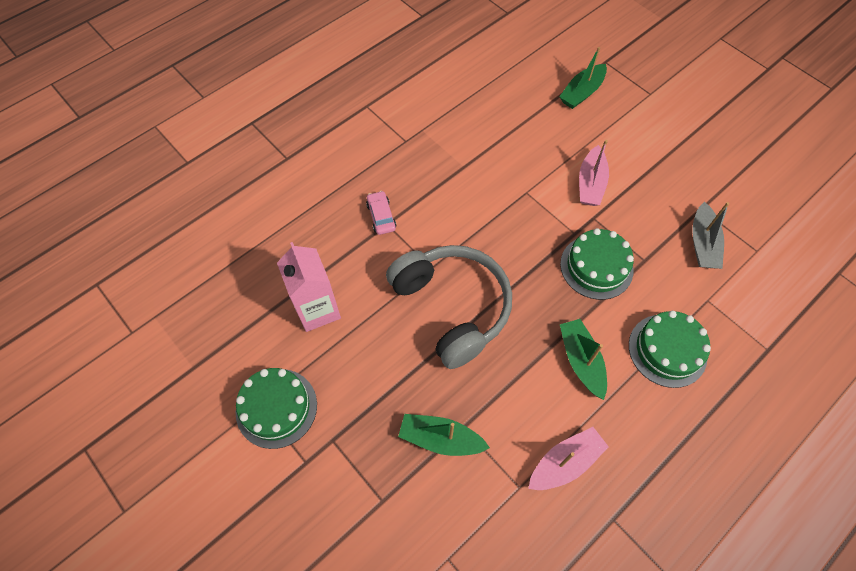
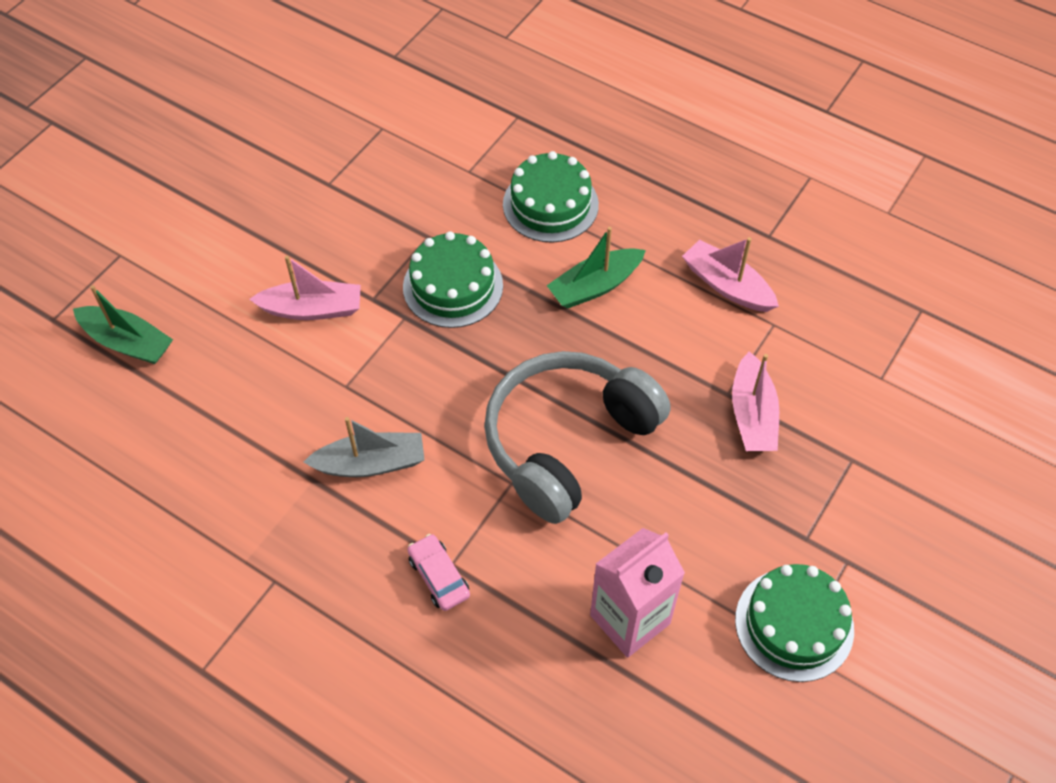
camera: 105 degrees left, 5 degrees down
pink car [366,191,396,235] -> pink car turned 90 degrees clockwise [407,534,470,611]
green boat [398,414,490,456] -> pink boat [732,351,779,451]
grey boat [692,202,729,269] -> grey boat moved to [304,417,425,477]

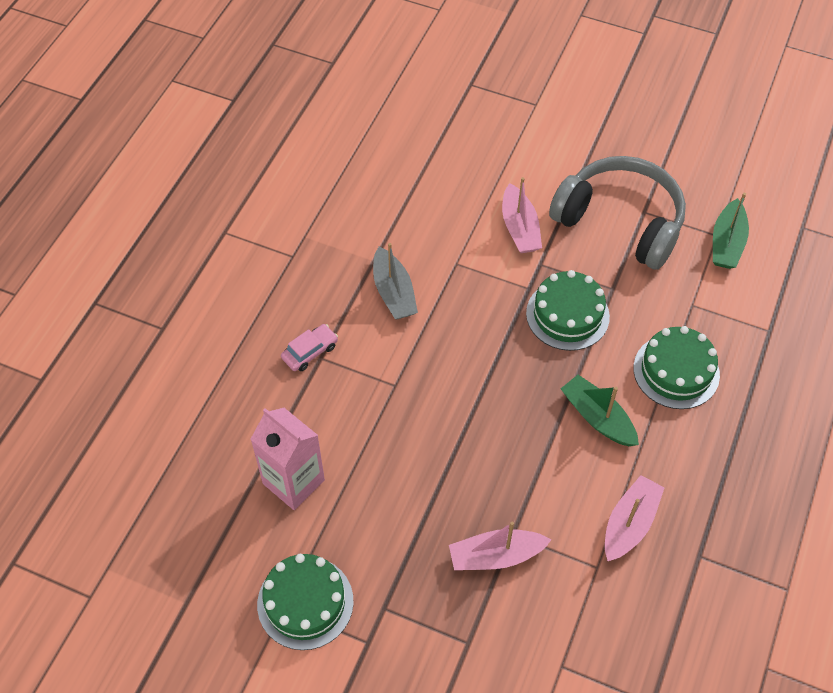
camera: 80 degrees right, 0 degrees up
green boat [73,285,173,364] -> green boat moved to [713,193,749,269]
grey headphones [484,351,671,524] -> grey headphones moved to [549,156,686,270]

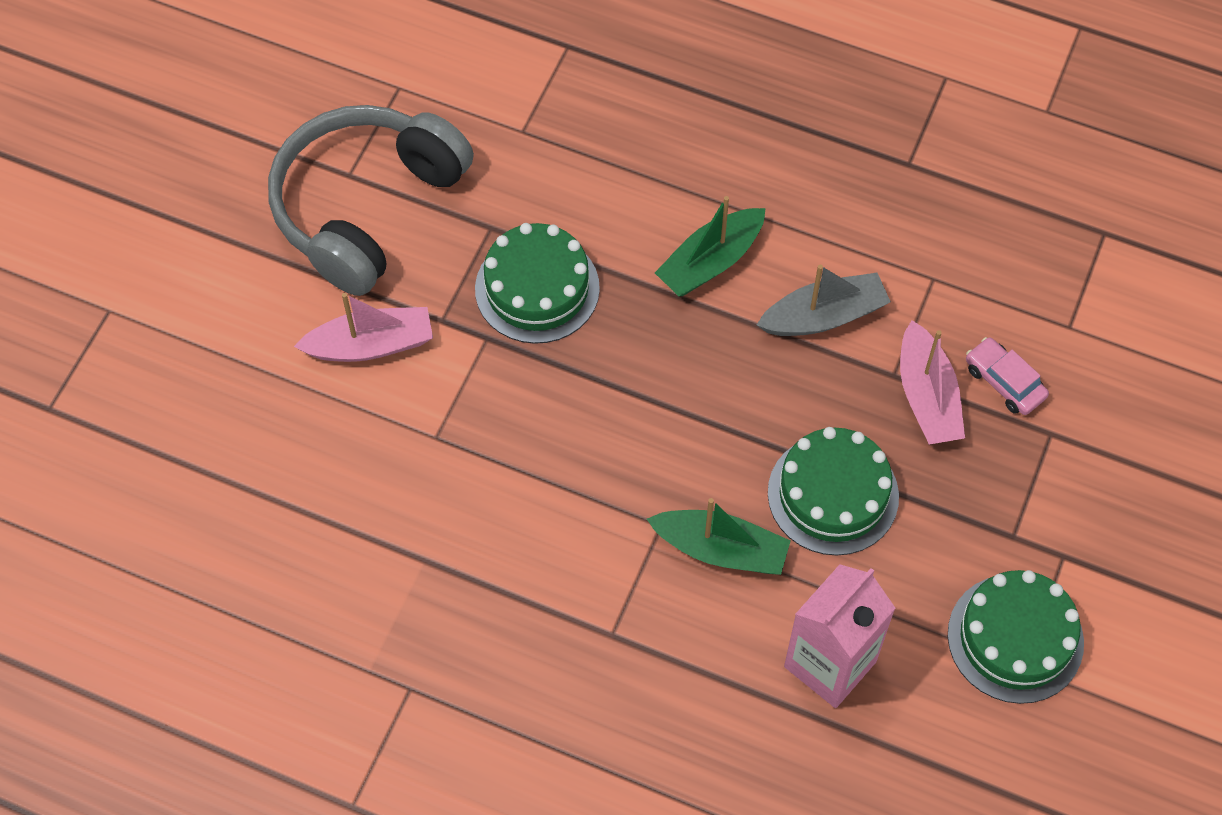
camera: 90 degrees left, 5 degrees up
pink car [281,324,338,371] -> pink car moved to [966,337,1049,415]
grey boat [373,243,418,319] -> grey boat moved to [757,265,891,336]
pink boat [605,475,664,561] -> none
green cake [633,326,720,409] -> green cake moved to [768,427,899,556]
green boat [713,193,749,269] -> green boat moved to [647,498,791,575]

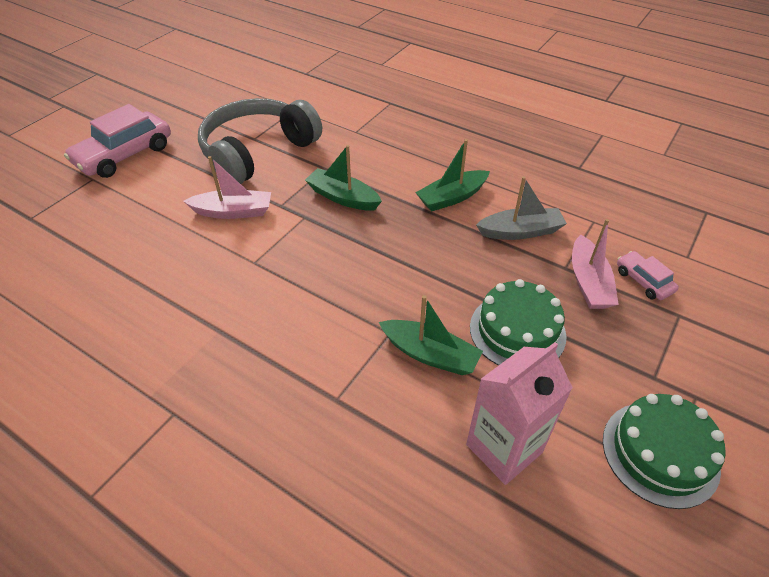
camera: 10 degrees right, 15 degrees down
green cake [475,223,600,344] -> green boat [305,145,382,211]
none -> pink car [64,104,171,178]

